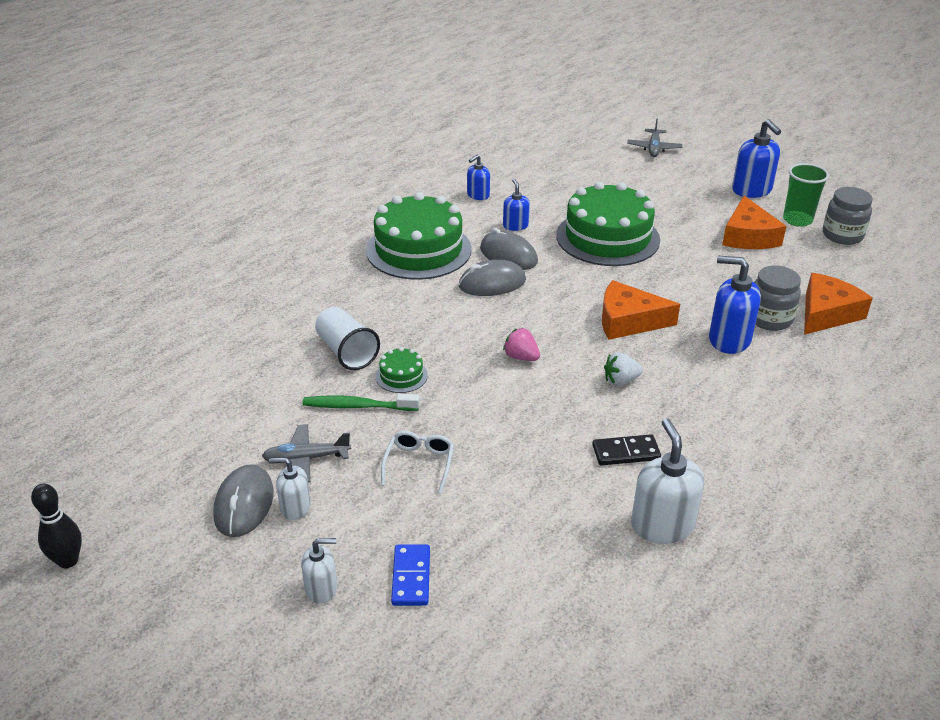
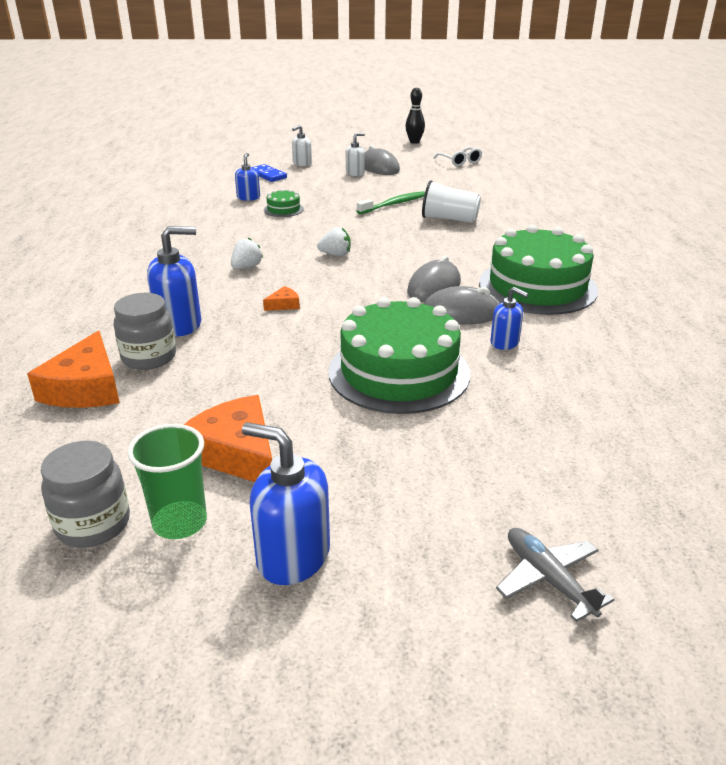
camera: 140 degrees right, 5 degrees down
grey plane [262,424,351,482] -> none
green cake [376,347,428,393] -> green cake moved to [264,189,304,217]
white glasses [381,431,454,494] -> white glasses moved to [433,147,482,166]
blue soap dispenser [467,154,490,200] -> blue soap dispenser moved to [235,153,260,201]
pink strawberry [503,328,540,361] -> white strawberry [317,227,351,256]
black domino [592,434,661,466] -> none
orange cheese [602,280,680,340] -> orange cheese [263,286,300,311], size x0.45
white soap dispenser [631,418,704,544] -> none

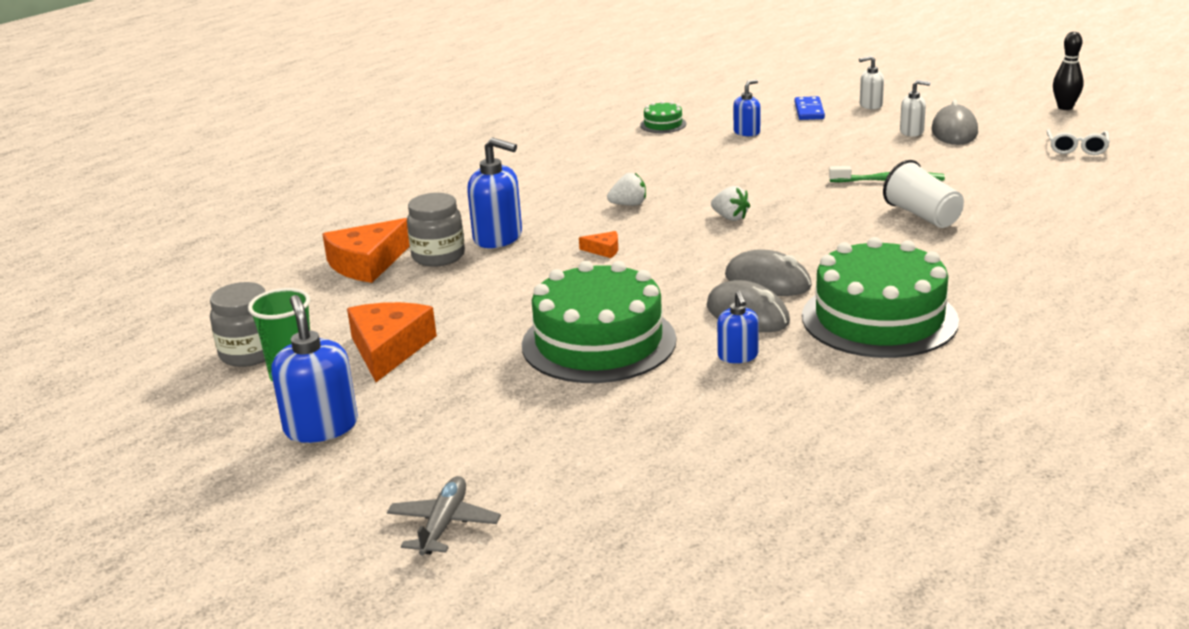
camera: 45 degrees right, 5 degrees down
green cake [264,189,304,217] -> green cake moved to [640,101,687,133]
grey mouse [407,255,461,302] -> grey mouse turned 45 degrees clockwise [725,249,812,296]

